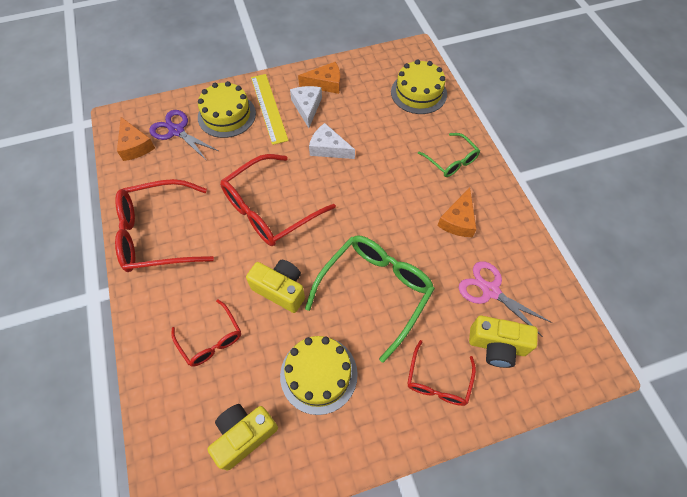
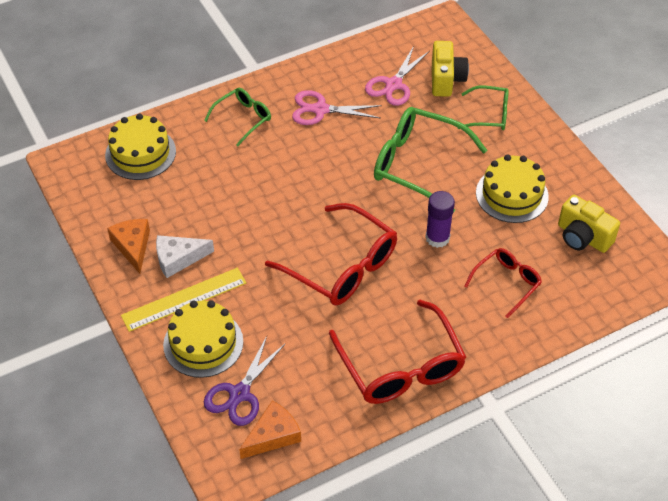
camera: 100 degrees left, 10 degrees down
yellow camera [246,260,305,313] -> purple glue stick [425,191,455,248]
white cheese [309,123,355,159] -> none
red glasses [407,340,476,406] -> green glasses [457,86,509,130]
orange cheese [437,188,476,237] -> pink scissors [292,90,382,125]

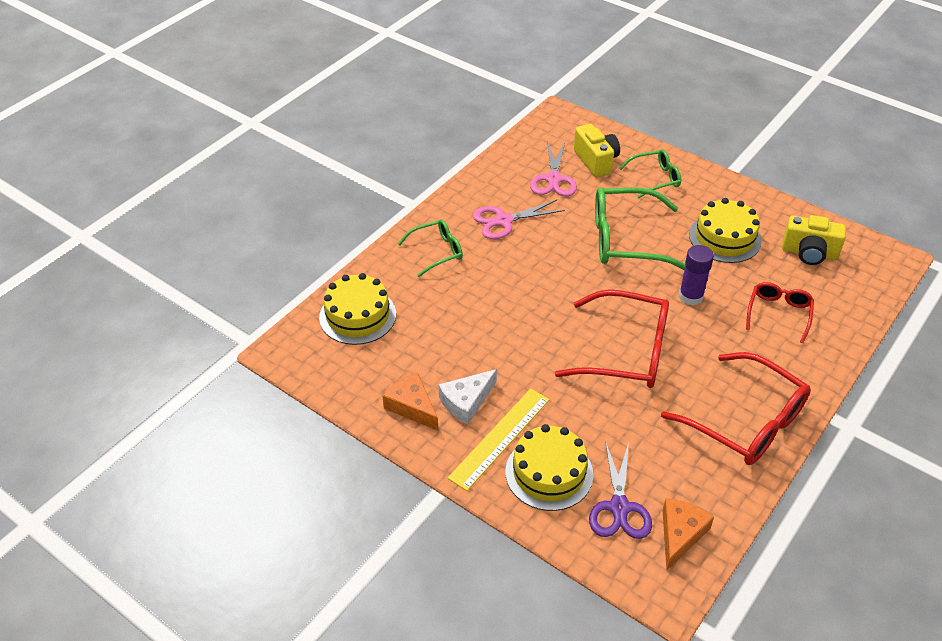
camera: 25 degrees left, 5 degrees down
green glasses [204,88,271,146] -> green glasses turned 45 degrees clockwise [398,220,463,277]

